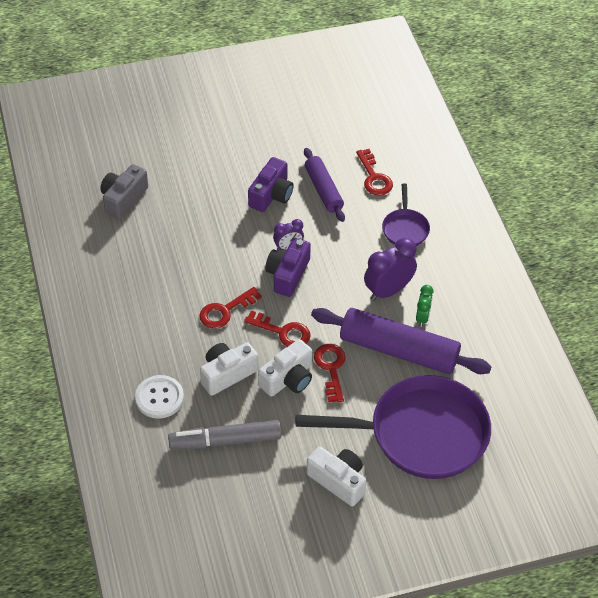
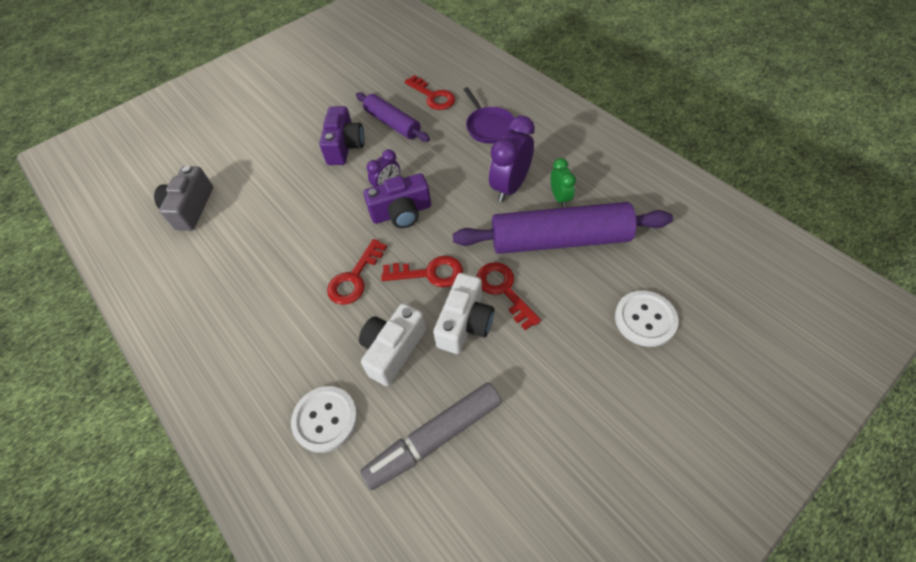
camera: 20 degrees left, 5 degrees up
purple camera [265,238,311,297] -> purple camera turned 105 degrees counterclockwise [363,173,431,228]
purple pan [296,375,491,479] -> white button [615,291,678,347]
white camera [306,447,366,506] -> none

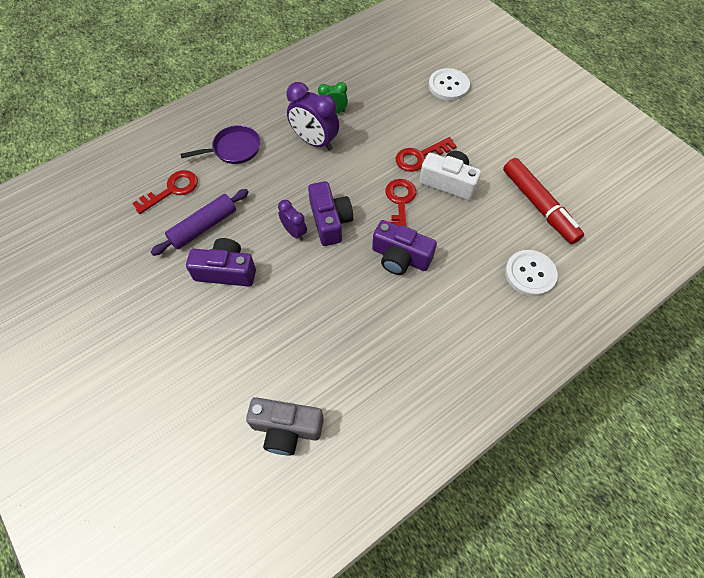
camera: 90 degrees left, 5 degrees up
red key [327,239,387,305] -> purple camera [372,220,437,275]
white camera [359,303,426,386] -> none
grey marker [360,383,502,490] -> red marker [503,158,584,244]
purple rolling pin [453,202,673,254] -> none

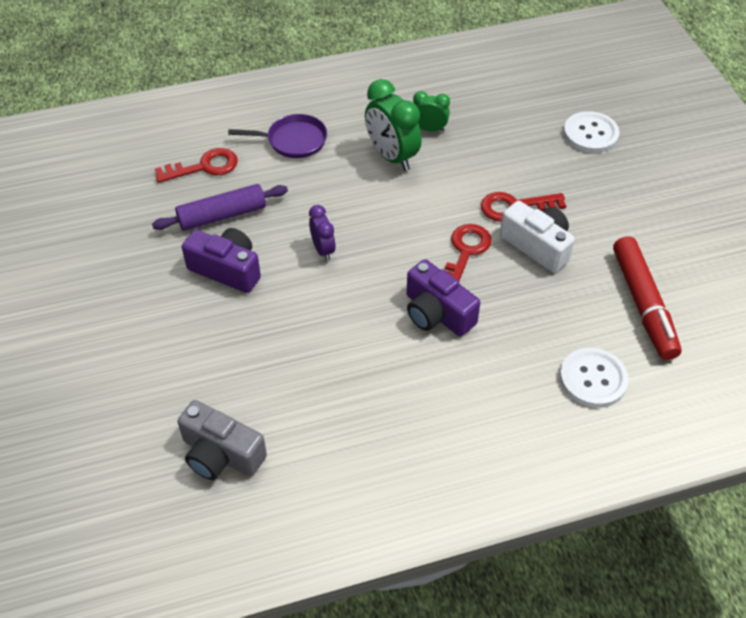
camera: 20 degrees right, 10 degrees down
purple clock [286,82,339,151] -> green clock [365,79,422,171]
purple camera [308,181,353,246] -> none

